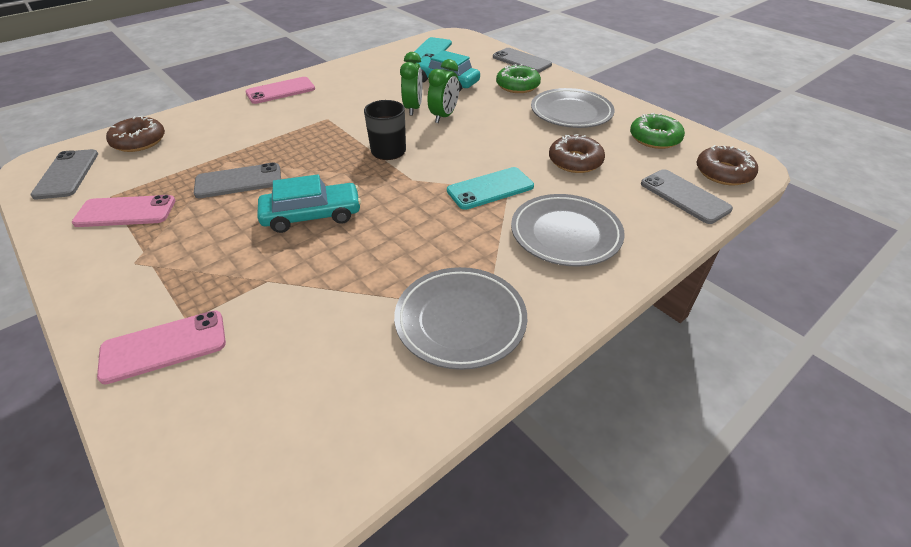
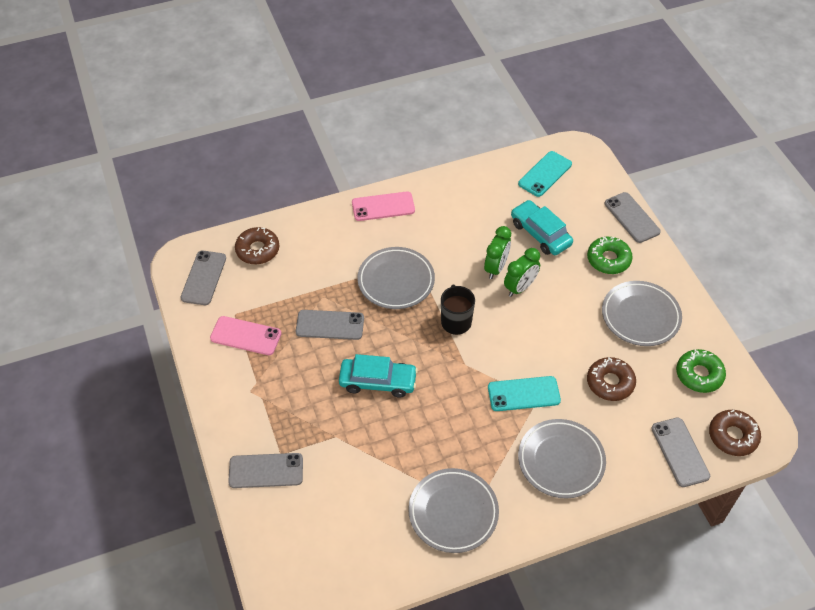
camera: 20 degrees right, 10 degrees up
pink phone [97,311,226,384] -> grey phone [228,453,303,488]
none -> grey plate [357,247,435,309]

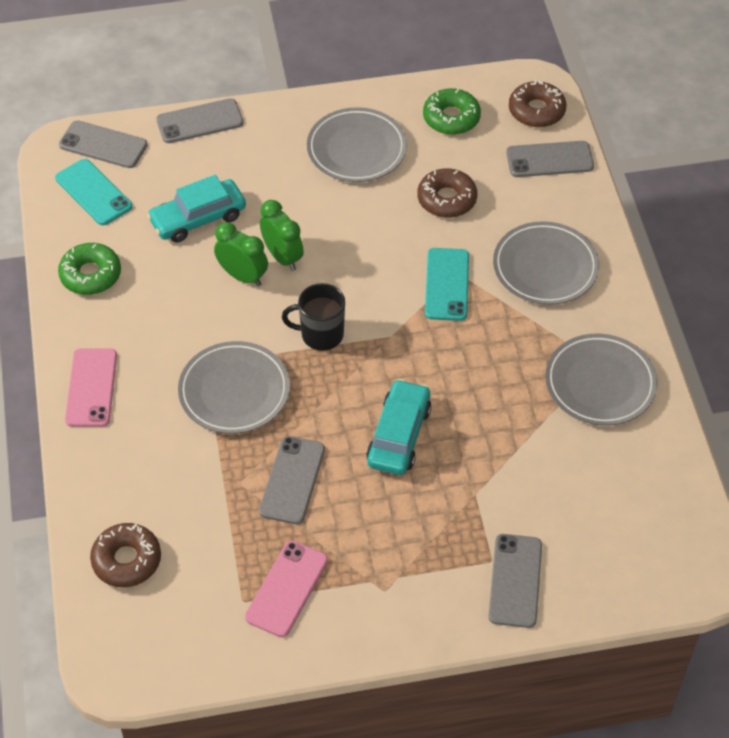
camera: 80 degrees left, 0 degrees up
grey phone [180,251,226,305] -> grey phone moved to [59,120,147,168]
green donut [587,237,633,274] -> green donut moved to [58,243,121,295]

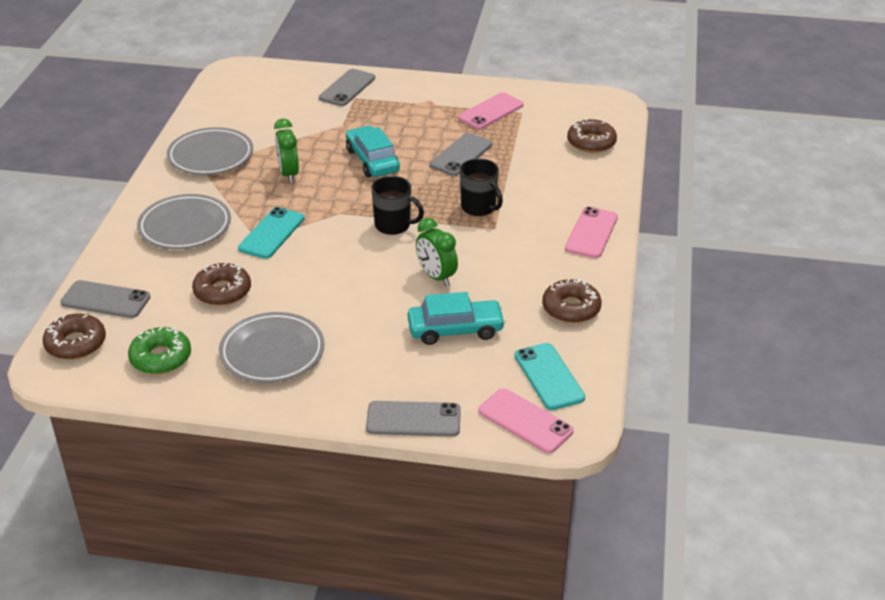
camera: 160 degrees left, 15 degrees down
green donut [58,243,121,295] -> brown donut [542,279,602,323]
grey phone [59,120,147,168] -> pink phone [478,388,574,453]
grey plate [178,341,290,434] -> black mug [460,159,503,216]
green clock [260,200,304,271] -> green clock moved to [274,119,299,183]
turquoise car [366,379,431,475] -> turquoise car turned 120 degrees clockwise [346,126,400,177]

